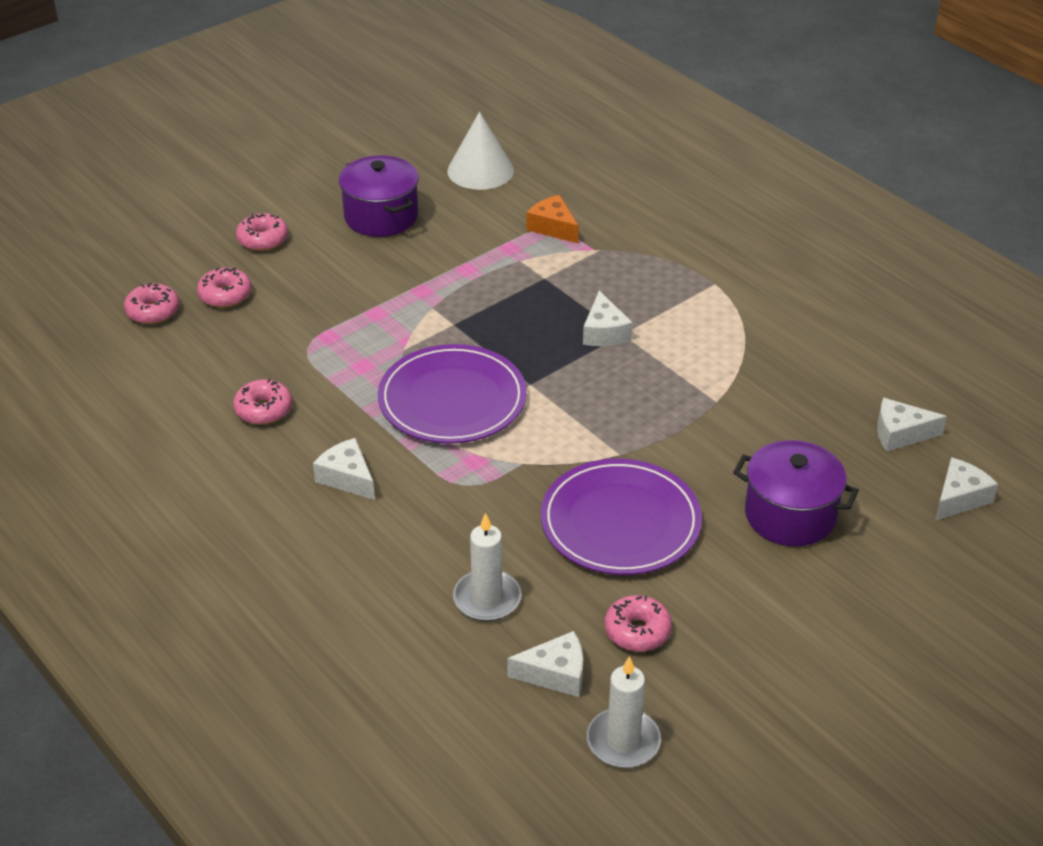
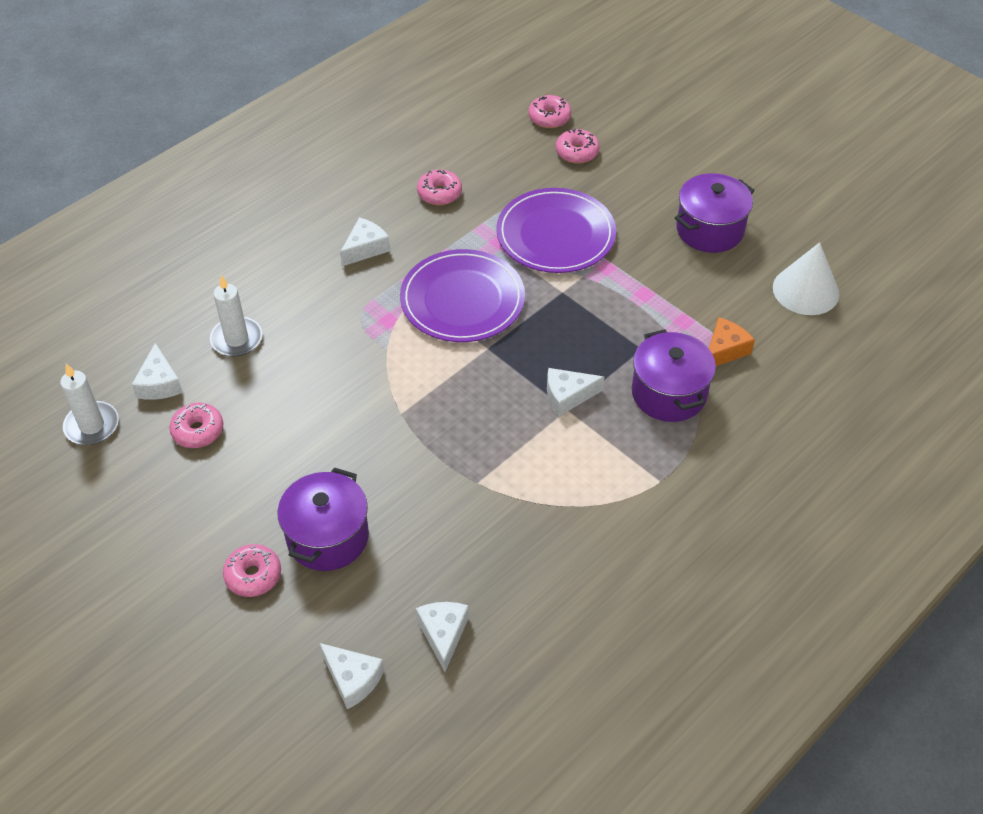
camera: 85 degrees right, 10 degrees up
pink donut [236,213,288,251] -> pink donut moved to [223,544,281,597]
purple plate [541,459,702,575] -> purple plate moved to [496,188,616,273]
none -> purple pot [632,329,716,422]

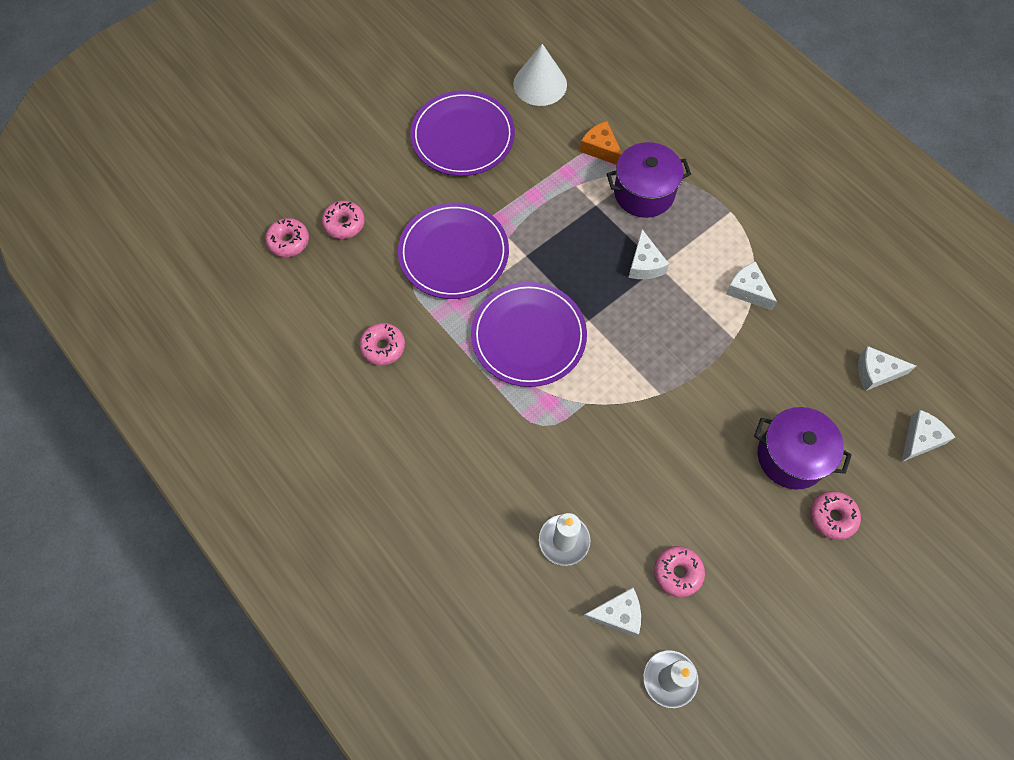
camera: 85 degrees left, 15 degrees up
white cheese [340,217,390,266] -> white cheese moved to [726,261,777,311]
purple pot [675,173,755,253] -> purple plate [410,90,515,176]

